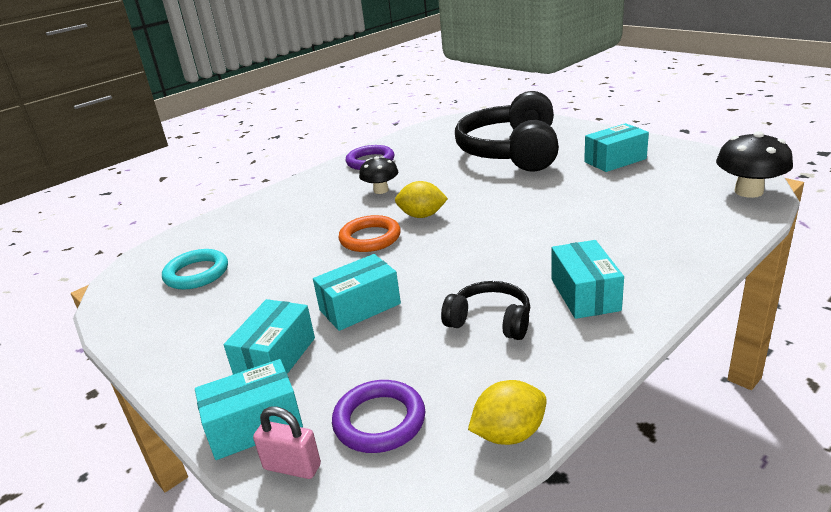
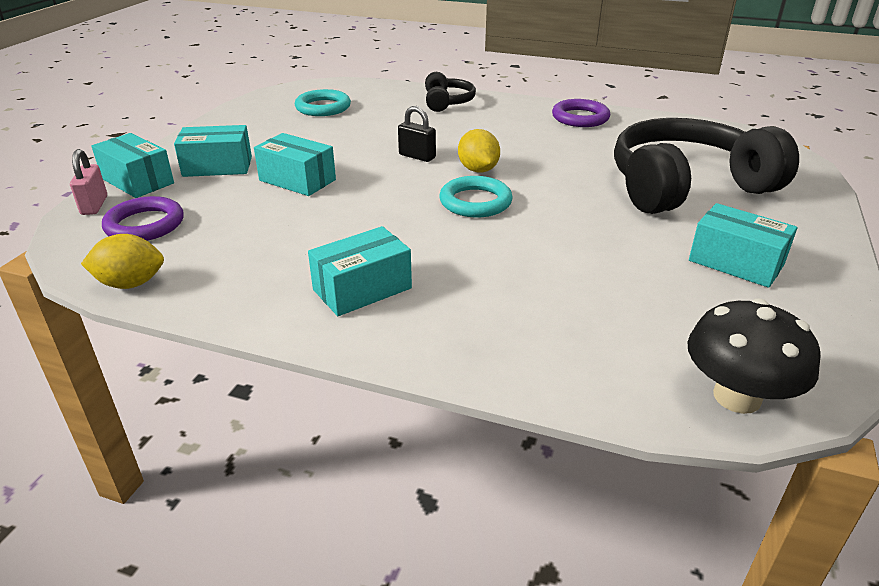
camera: 60 degrees right, 5 degrees up
orange ring [339,215,401,252] -> black padlock [398,106,436,162]
black mushroom [359,156,398,194] -> none
black headphones [441,281,530,340] -> black headphones moved to [425,72,476,112]
yellow lemon [468,380,547,445] -> yellow lemon turned 45 degrees counterclockwise [81,234,164,289]
none -> turquoise ring [439,176,513,218]

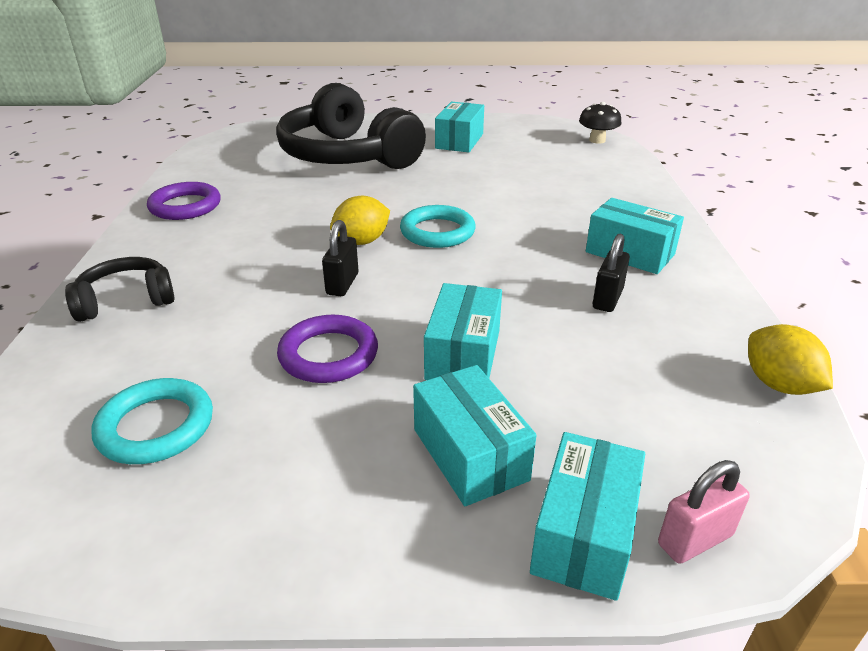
camera: 110 degrees left, 0 degrees up
purple ring [102,196,184,241] -> purple ring moved to [277,315,378,383]
black mushroom [687,298,820,414] -> black mushroom [579,102,622,144], size x0.66
none -> black padlock [593,233,630,312]

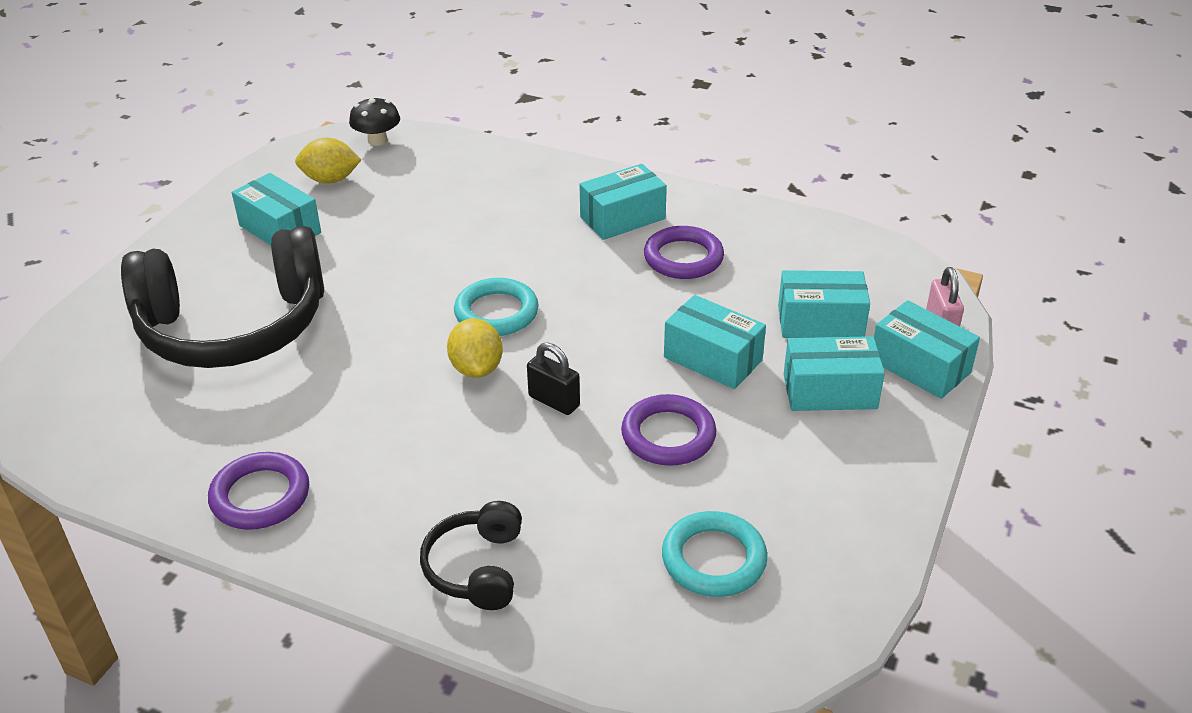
camera: 65 degrees left, 5 degrees up
black padlock [593,233,630,312] -> purple ring [644,226,724,279]
yellow lemon [748,324,833,395] -> yellow lemon moved to [295,137,361,184]
none -> turquoise box [778,270,870,338]

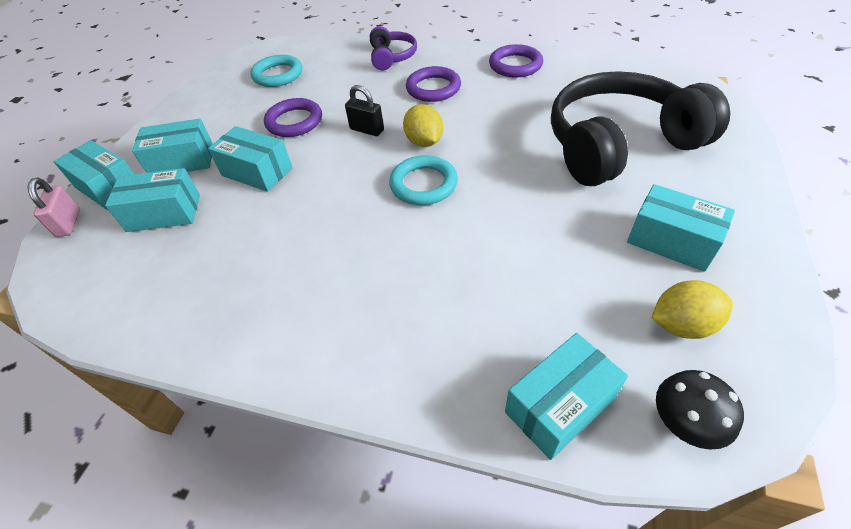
camera: 175 degrees right, 10 degrees up
black headphones [420,501,522,610] -> purple headphones [370,26,417,70]
turquoise box [579,164,667,240] -> turquoise box moved to [505,333,628,460]
purple ring [644,226,724,279] -> purple ring moved to [406,66,461,102]

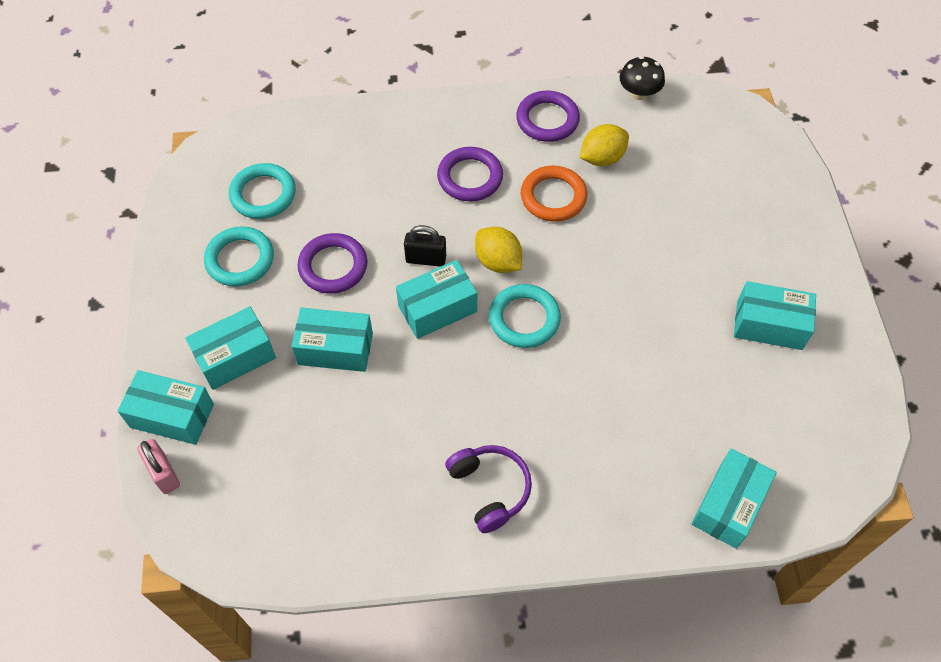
camera: 25 degrees left, 10 degrees up
turquoise box [105,168,200,232] -> turquoise box moved to [396,260,477,339]
purple headphones [370,26,417,70] -> purple headphones moved to [445,445,532,533]
black headphones [551,71,730,186] -> none
yellow lemon [651,280,733,339] -> yellow lemon moved to [580,124,629,166]
black mushroom [656,370,744,450] -> black mushroom moved to [620,56,665,100]
none -> turquoise ring [204,226,274,287]
none -> orange ring [521,165,587,222]

